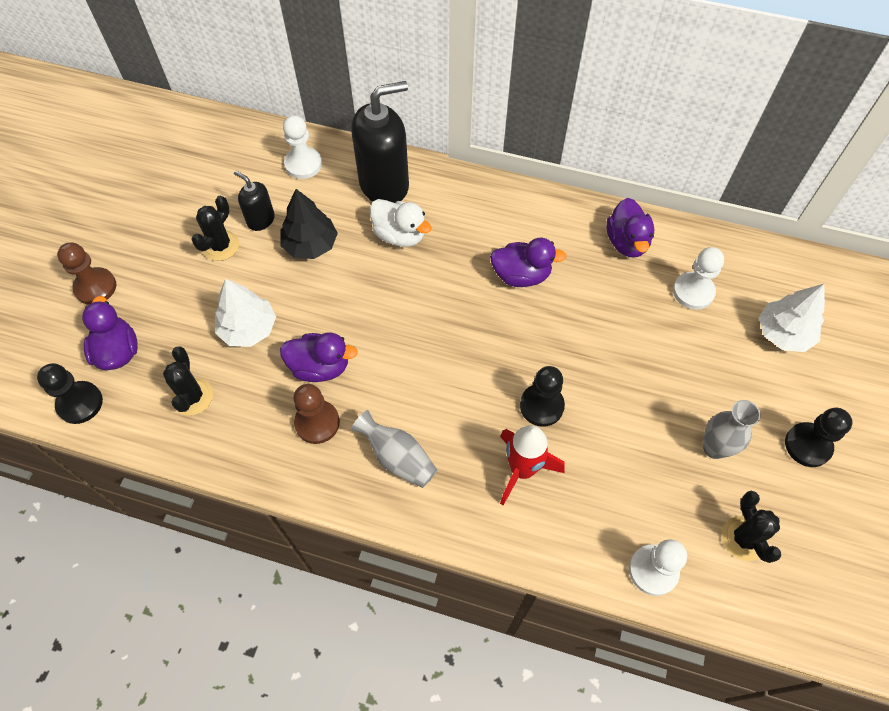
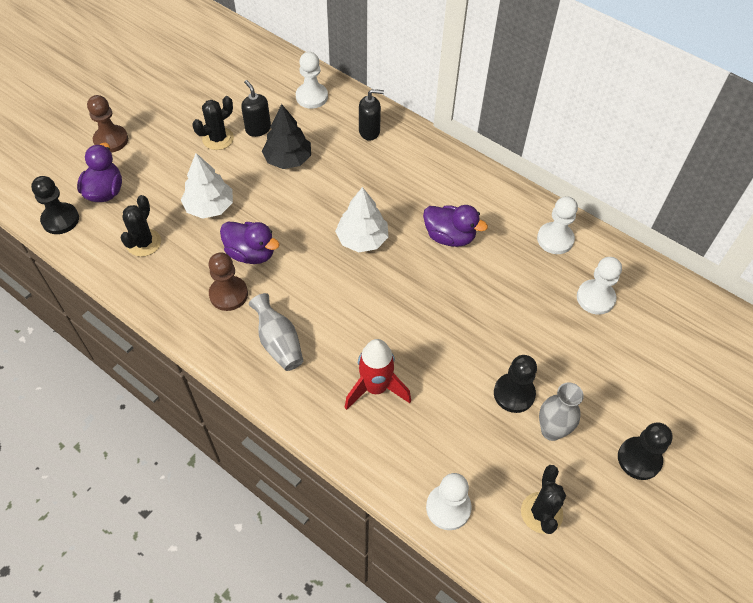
camera: 20 degrees right, 5 degrees down
black soap dispenser [351,81,409,203] -> black soap dispenser [359,89,384,141], size x0.50
white duck [370,199,432,247] -> none
black pawn [520,366,565,427] -> black pawn moved to [494,355,537,413]
purple duck [606,198,654,258] -> white pawn [537,196,578,254]
white tree [759,284,825,352] -> white tree moved to [335,187,388,252]

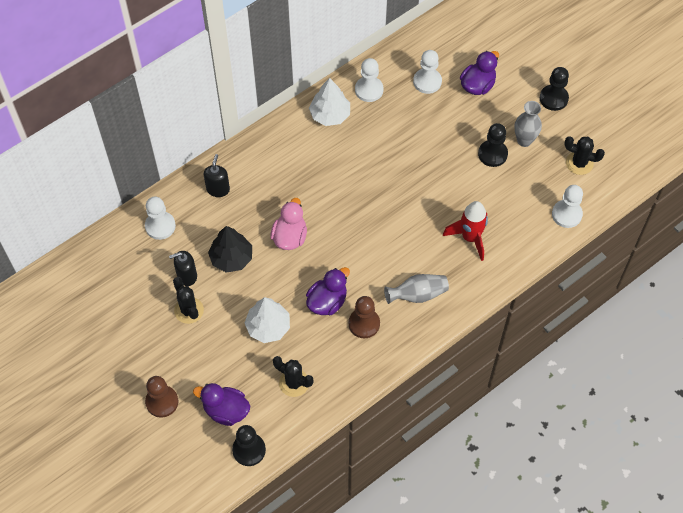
camera: 75 degrees left, 5 degrees up
white tree [335,187,388,252] -> white tree moved to [309,78,350,126]
purple duck [423,205,488,247] -> purple duck moved to [460,51,499,95]
none -> pink duck [270,198,307,250]

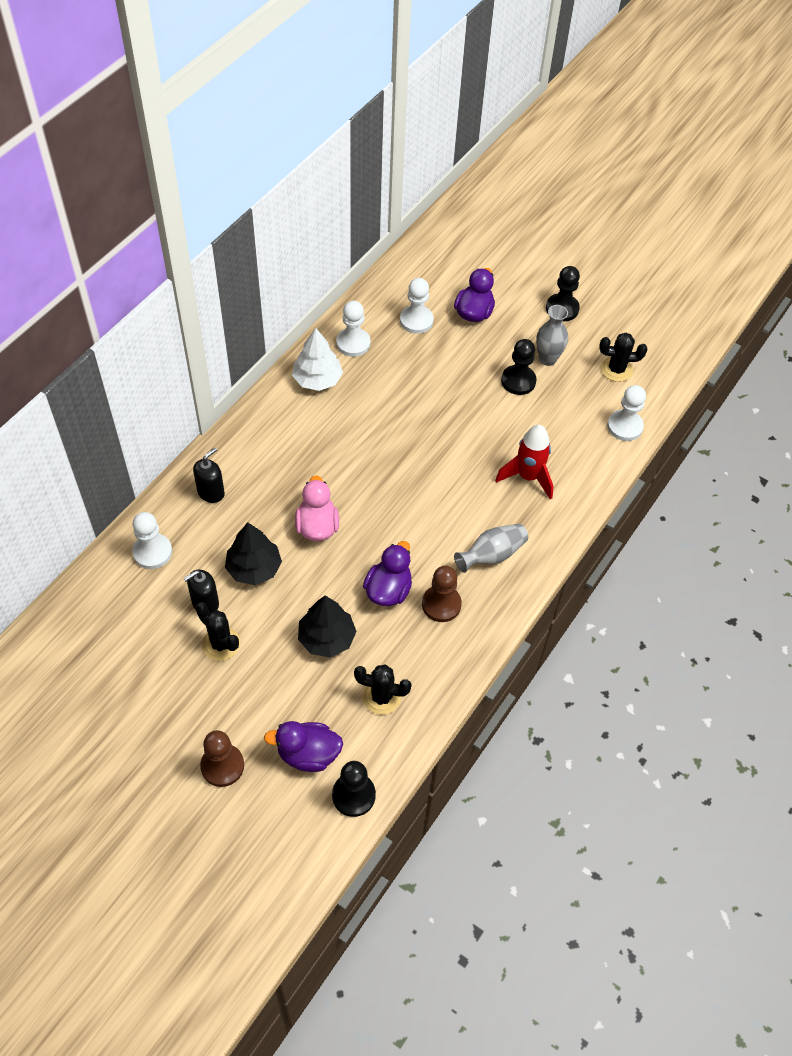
camera: 20 degrees left, 5 degrees down
black soap dispenser [204,154,230,197] -> black soap dispenser turned 45 degrees clockwise [193,448,225,503]
white tree [244,297,290,343] -> black tree [298,596,357,658]

